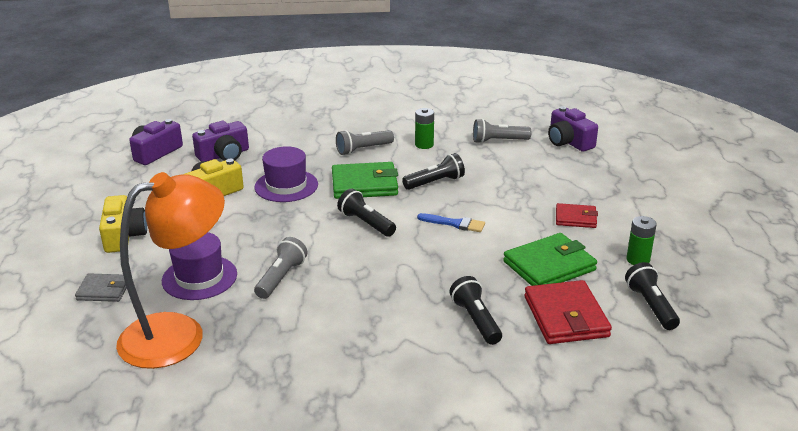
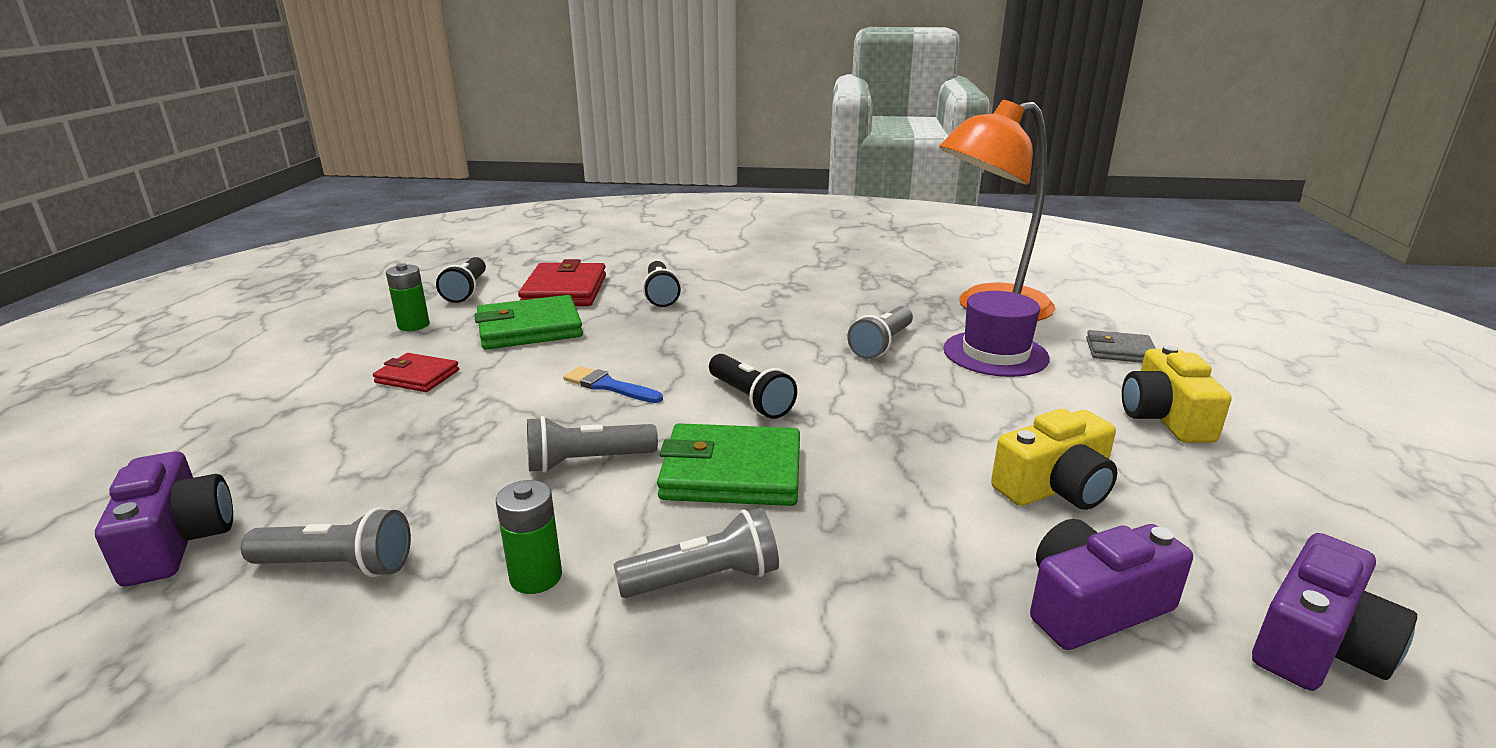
camera: 170 degrees left, 5 degrees down
purple hat [254,146,318,202] -> none
black flashlight [402,153,465,190] -> grey flashlight [527,416,658,473]

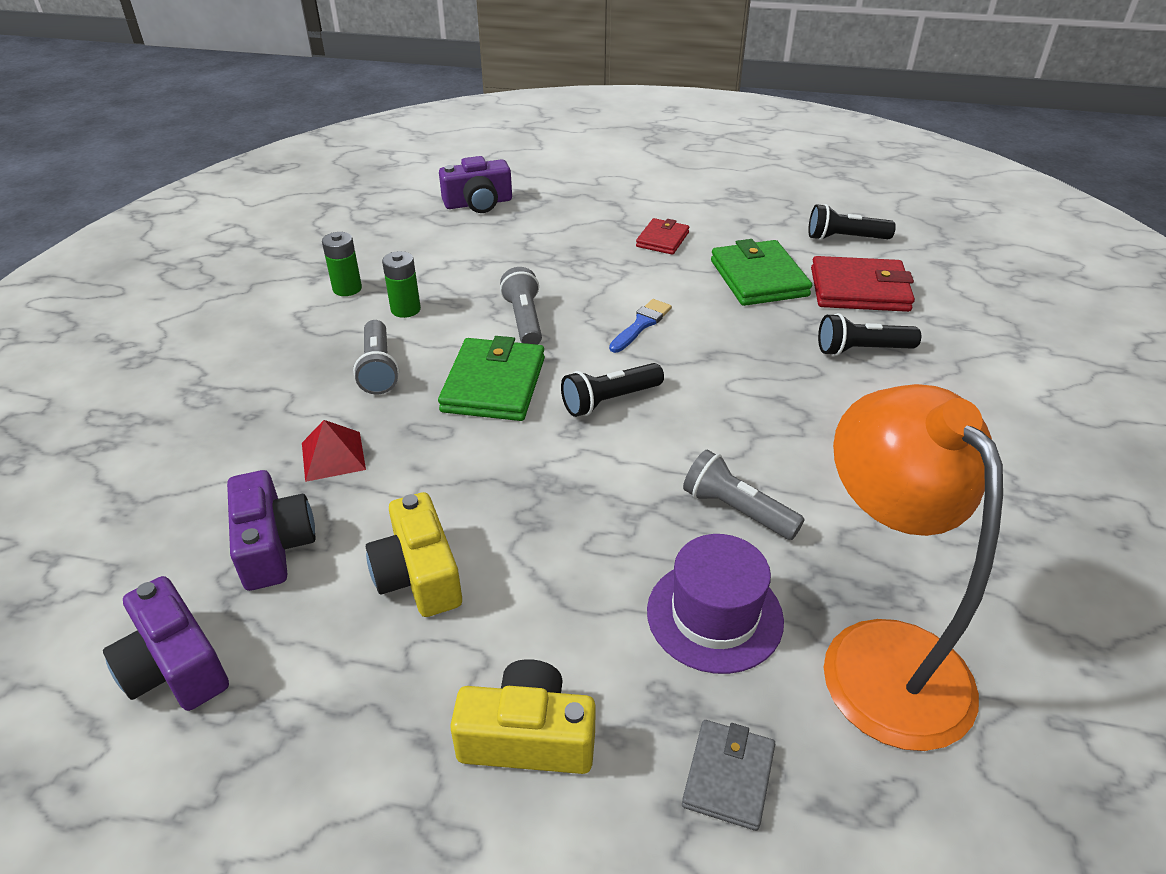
camera: 95 degrees right, 15 degrees up
grey flashlight [241,508,411,577] -> none
green battery [386,263,430,331] -> green battery moved to [322,232,362,296]
none -> red pyramid [302,420,366,482]

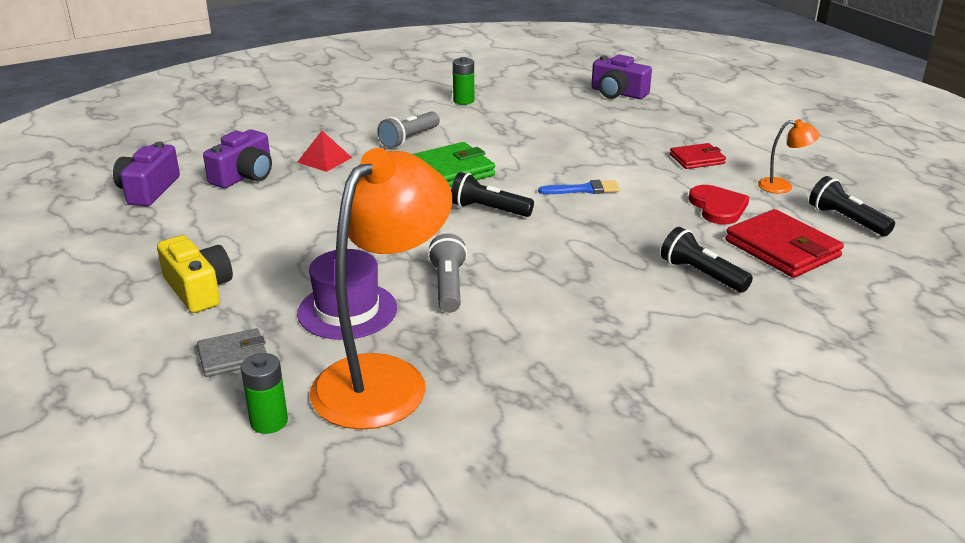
camera: 50 degrees right, 10 degrees down
yellow camera [366,492,462,617] -> none
green battery [382,251,421,318] -> green battery moved to [241,353,288,434]
grey flashlight [500,267,542,345] -> none
green wallet [711,239,812,306] -> red heart [689,185,749,224]
none -> orange lamp [758,119,820,193]

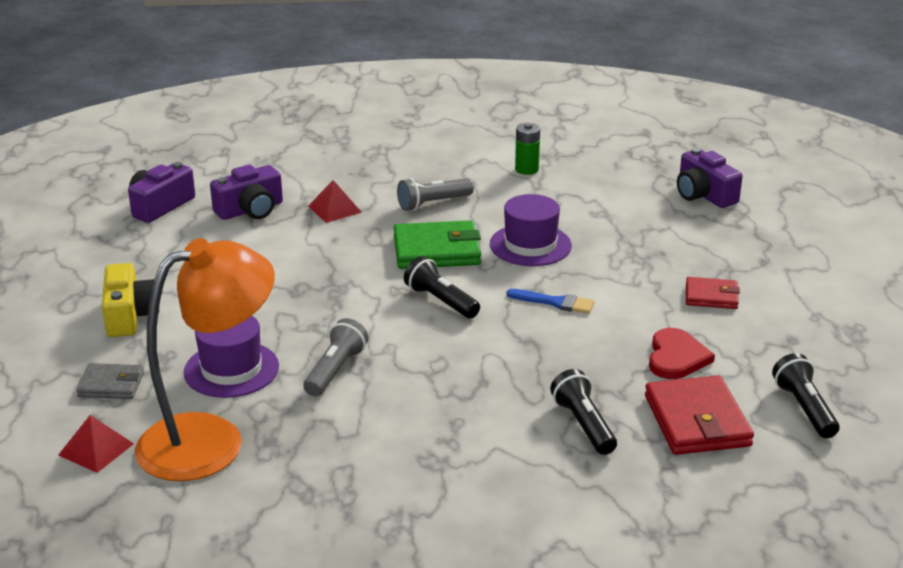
camera: 25 degrees right, 0 degrees up
green battery [241,353,288,434] -> red pyramid [58,415,134,473]
orange lamp [758,119,820,193] -> none
none -> purple hat [490,194,572,266]

